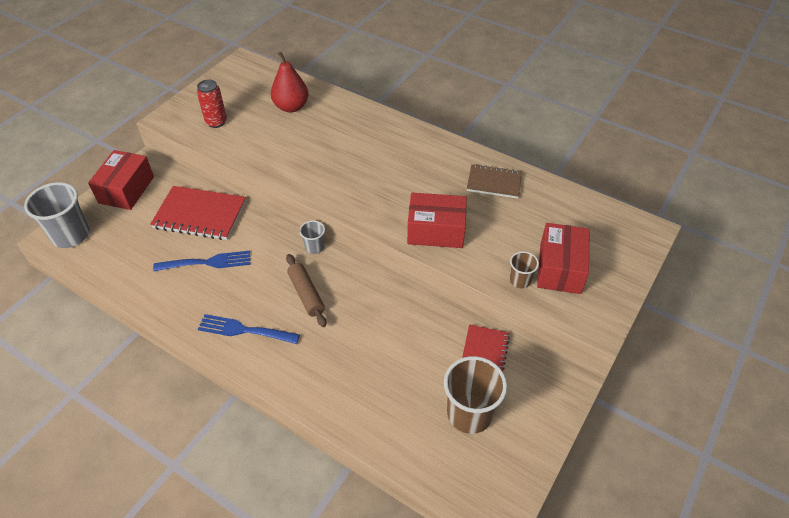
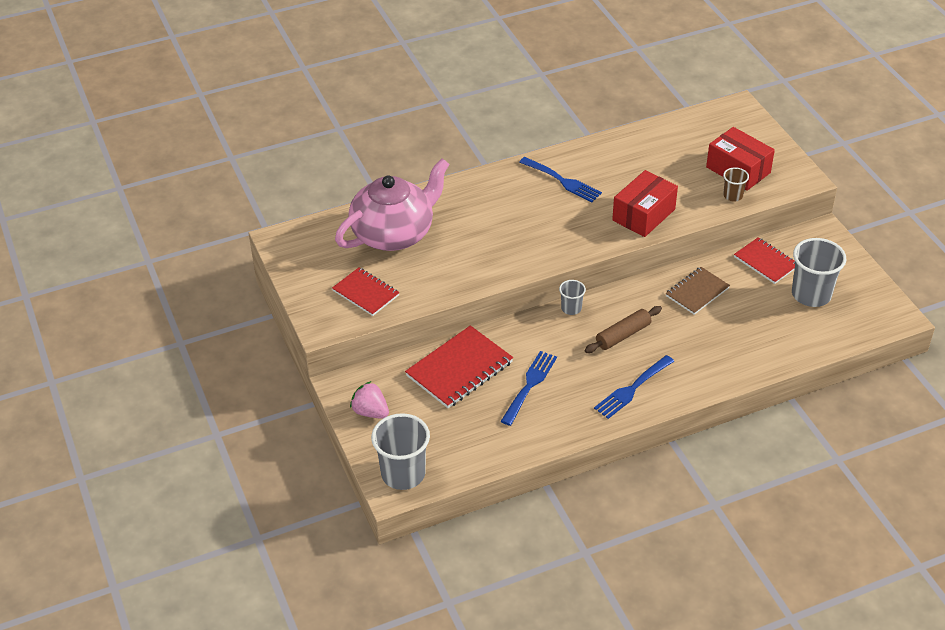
camera: 55 degrees left, 5 degrees down
red box [88,150,154,210] -> pink strawberry [350,381,389,419]
red can [197,79,227,128] -> red notebook [332,267,400,316]
red pear [271,52,309,113] -> pink teapot [335,158,450,251]
brown rolling pin [286,254,326,327] -> brown rolling pin turned 45 degrees counterclockwise [585,306,662,353]
brown cup [444,356,507,434] -> grey cup [792,238,846,307]
brown notebook [467,164,522,199] -> brown notebook moved to [666,267,730,315]
none -> blue fork [519,157,602,202]

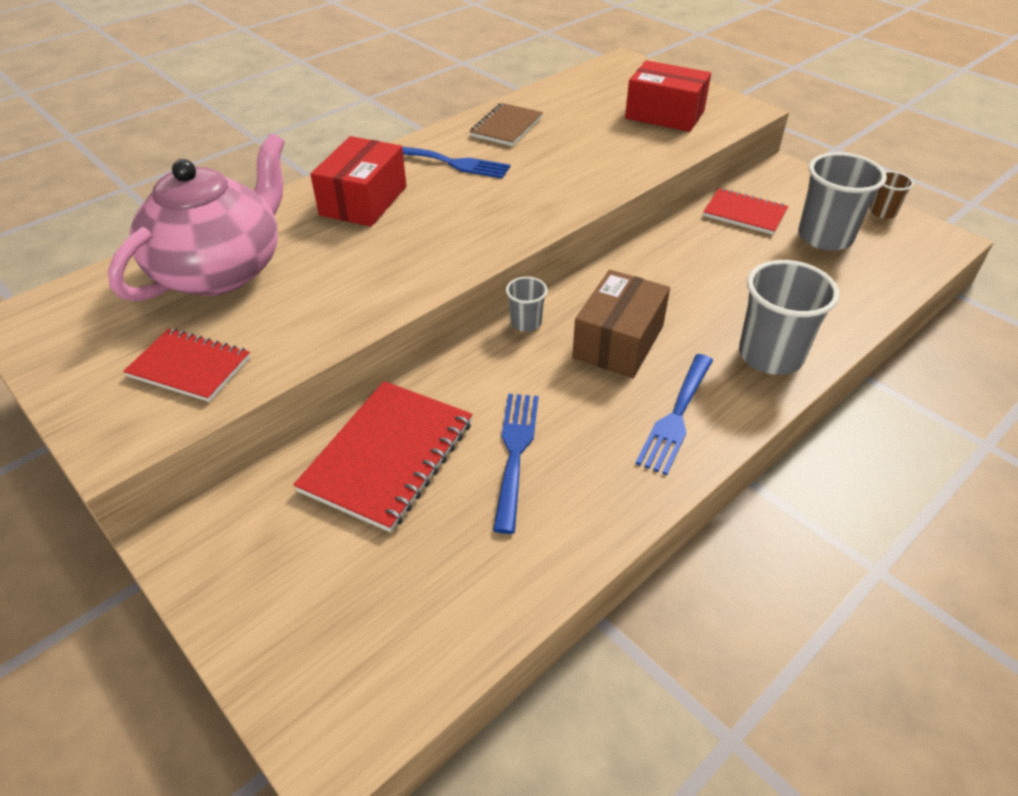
camera: 20 degrees left, 0 degrees up
pink strawberry [350,381,389,419] -> none
grey cup [371,413,430,490] -> grey cup moved to [739,260,839,375]
brown rolling pin [585,306,662,353] -> brown box [572,270,670,378]
red box [612,170,678,237] -> red box moved to [310,136,406,227]
brown notebook [666,267,730,315] -> brown notebook moved to [469,103,543,146]
brown cup [723,167,749,201] -> brown cup moved to [869,171,914,219]

